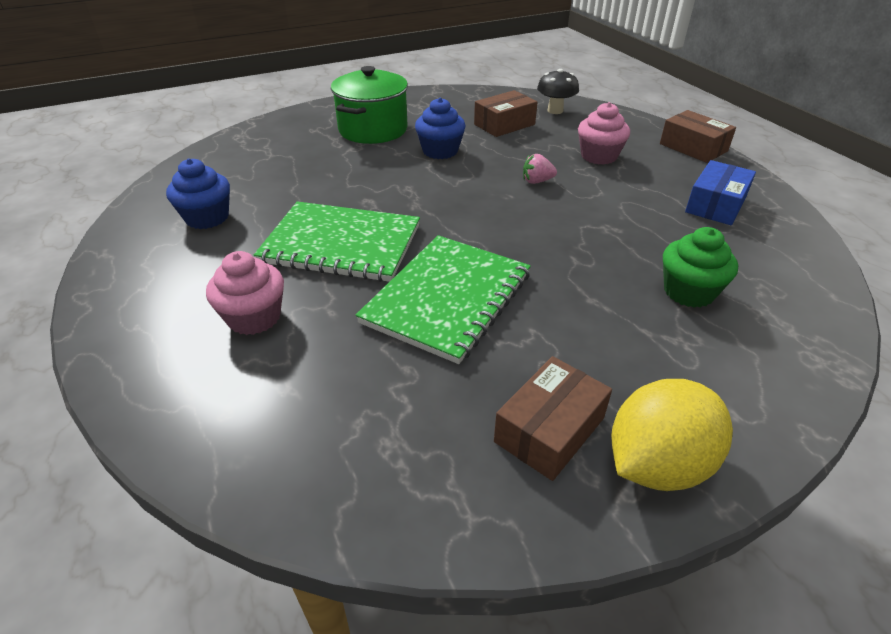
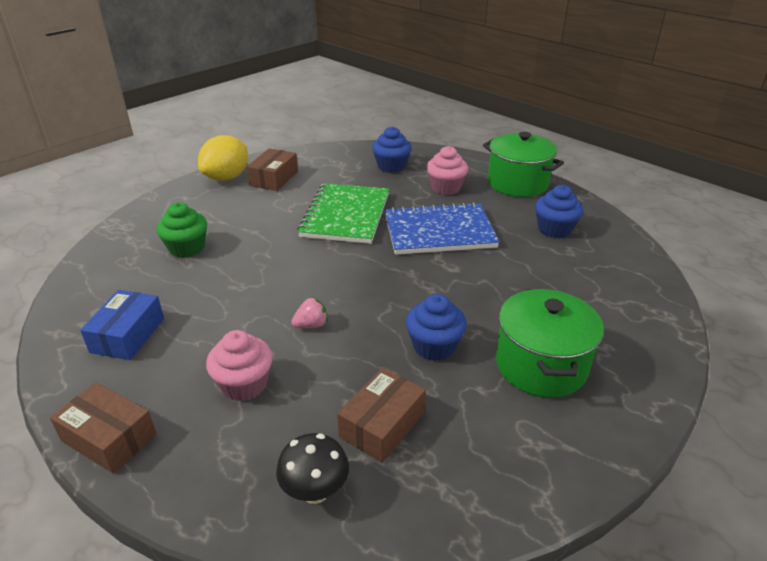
camera: 160 degrees right, 5 degrees down
green notebook [254,201,420,282] -> blue notebook [385,202,499,255]
none -> blue cupcake [372,126,412,173]
none -> green pot [483,132,564,197]

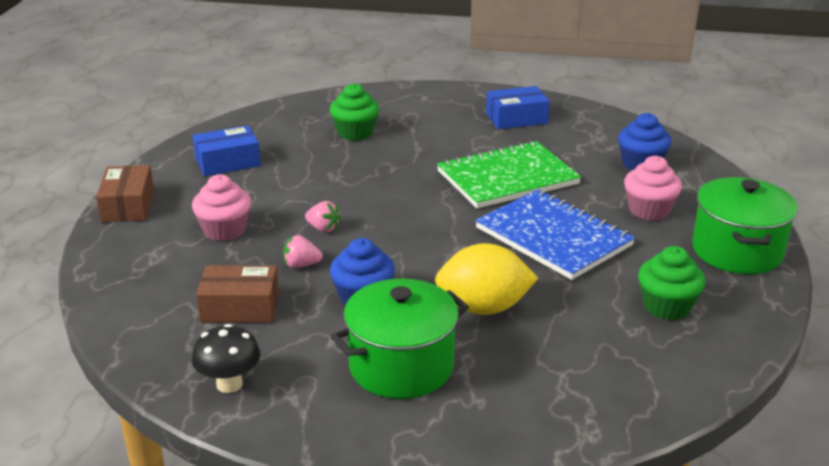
camera: 55 degrees right, 5 degrees down
yellow lemon [198,135,248,181] -> yellow lemon moved to [435,243,538,315]
brown box [247,148,298,191] -> blue box [486,86,550,129]
black mushroom [276,433,349,504] -> black mushroom moved to [192,324,260,393]
blue cupcake [535,185,583,238] -> green cupcake [638,246,706,320]
none -> pink strawberry [283,235,323,268]

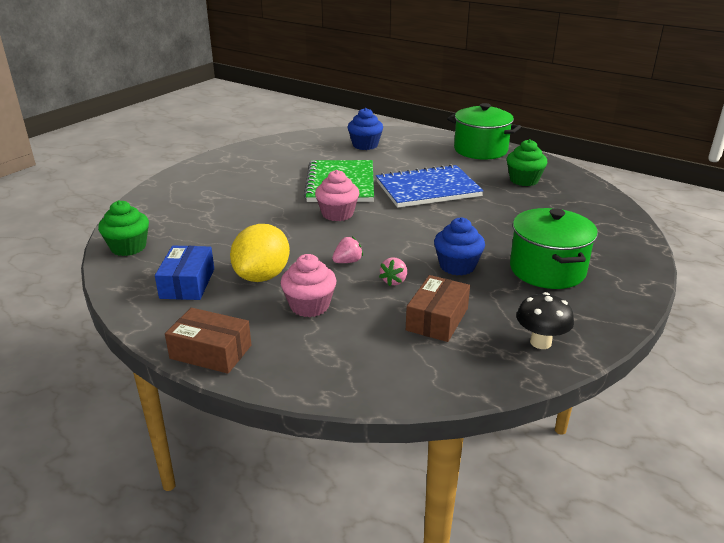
camera: 65 degrees left, 0 degrees up
green cupcake [330,83,379,141] -> green cupcake moved to [98,200,149,256]
yellow lemon [435,243,538,315] -> yellow lemon moved to [230,224,290,282]
blue box [486,86,550,129] -> none
pink cupcake [624,156,682,221] -> pink cupcake moved to [315,170,359,221]

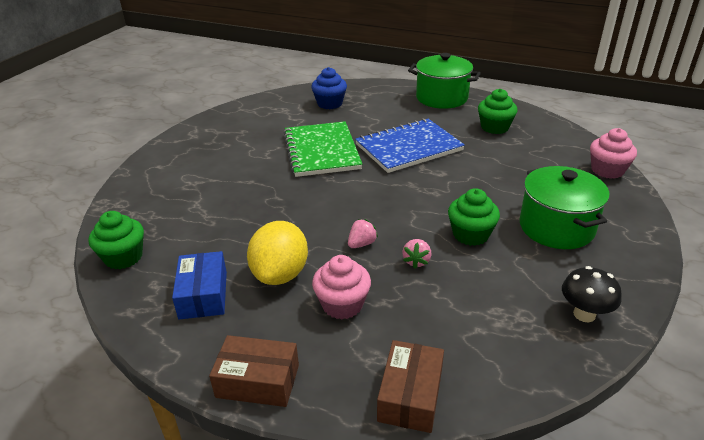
camera: 10 degrees left, 5 degrees up
pink cupcake [315,170,359,221] -> pink cupcake moved to [590,128,637,179]
brown box [406,275,470,342] -> brown box moved to [377,340,444,433]
blue cupcake [434,217,485,275] -> green cupcake [448,188,500,246]

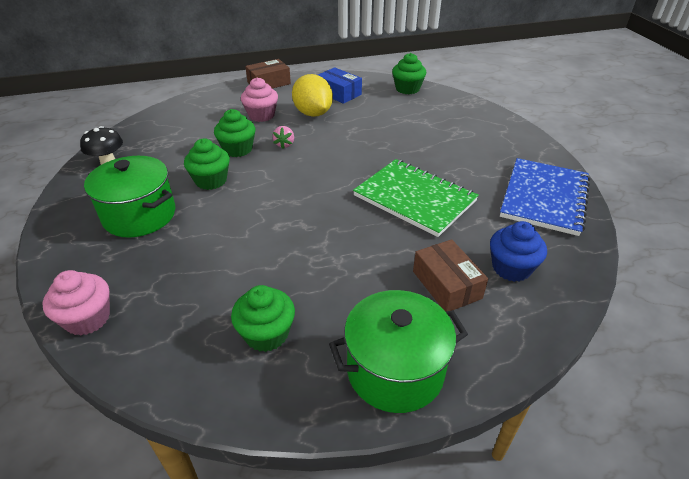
camera: 140 degrees right, 5 degrees up
blue notebook [355,118,465,173] -> blue notebook moved to [500,158,590,236]
brown box [377,340,444,433] -> brown box moved to [413,239,488,312]
pink strawberry [402,239,432,268] -> green cupcake [214,109,255,157]

